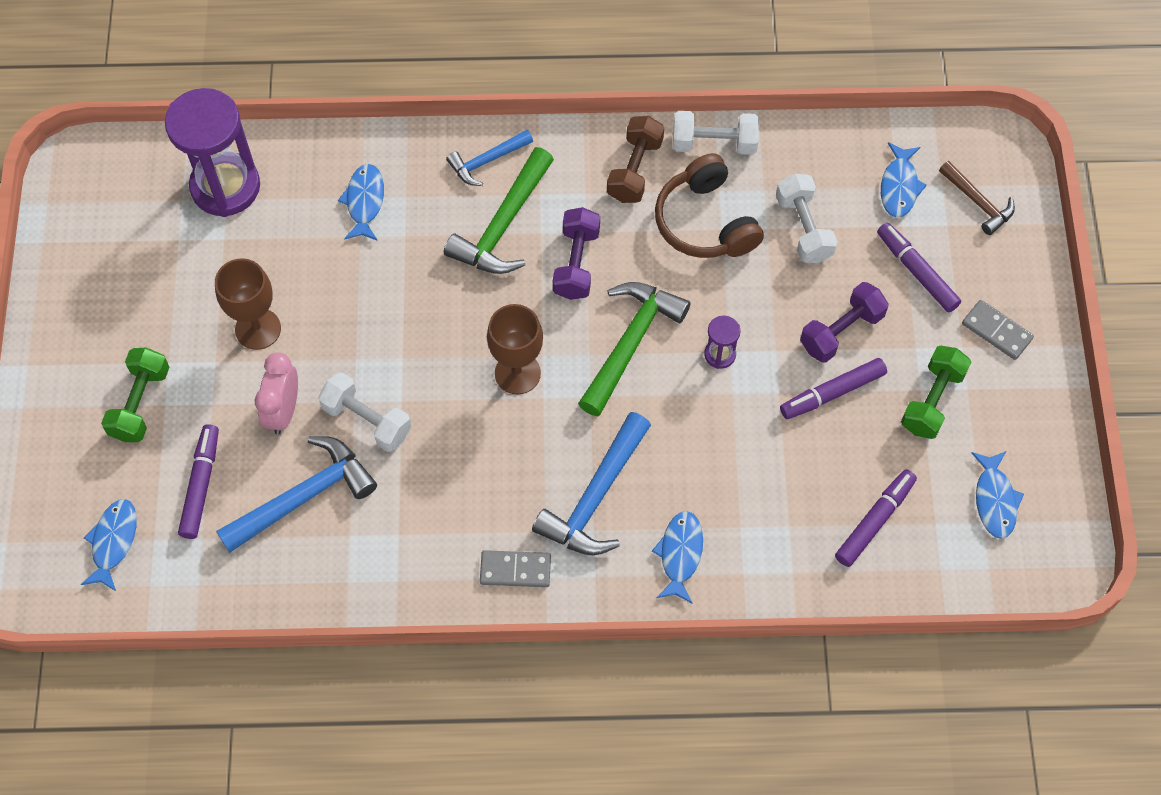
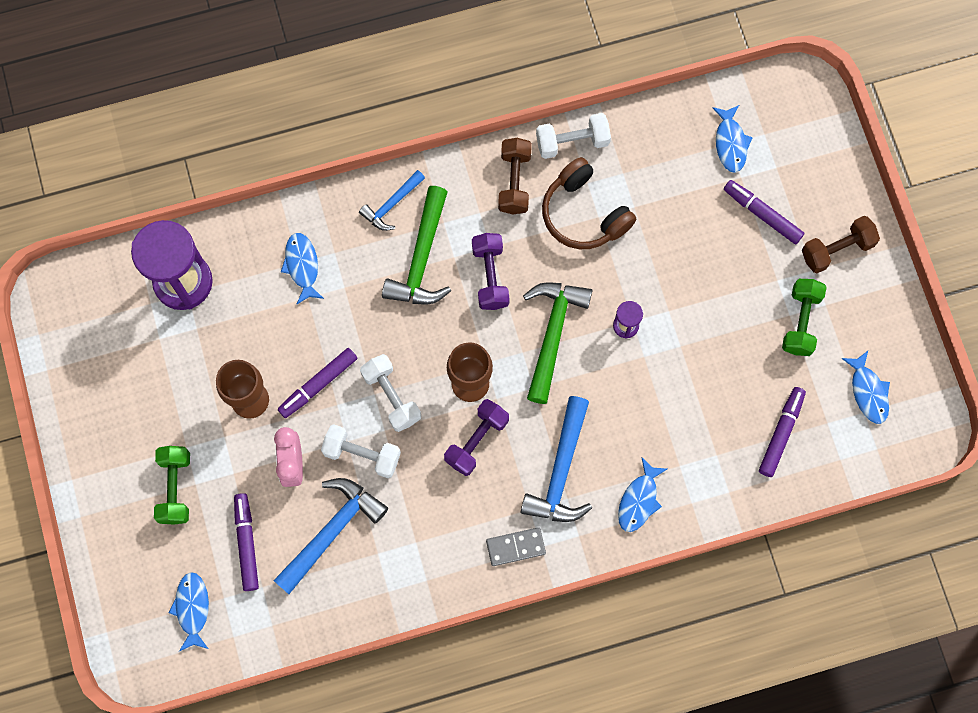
camera: 15 degrees left, 10 degrees up
blue fish [652,511,703,604] -> blue fish turned 150 degrees counterclockwise [618,457,667,532]
white dumbbell [776,174,838,263] -> white dumbbell moved to [360,354,421,432]
purple marker [780,358,887,419] -> purple marker moved to [278,348,357,418]
purple dumbbell [800,282,889,363] -> purple dumbbell moved to [444,399,509,476]
brown hammer [939,161,1015,235] -> none
grey domino [962,300,1034,360] -> brown dumbbell [802,216,880,273]

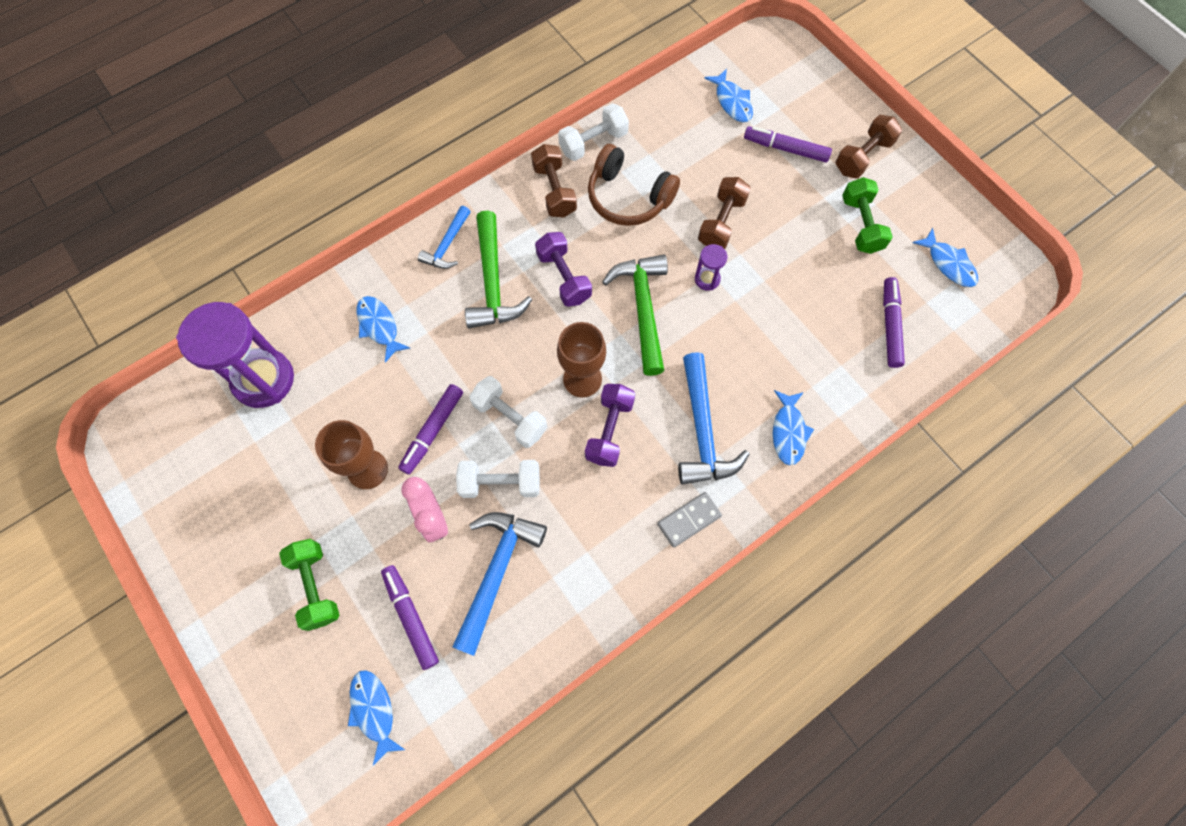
camera: 20 degrees left, 5 degrees down
none -> brown dumbbell [698,177,751,249]

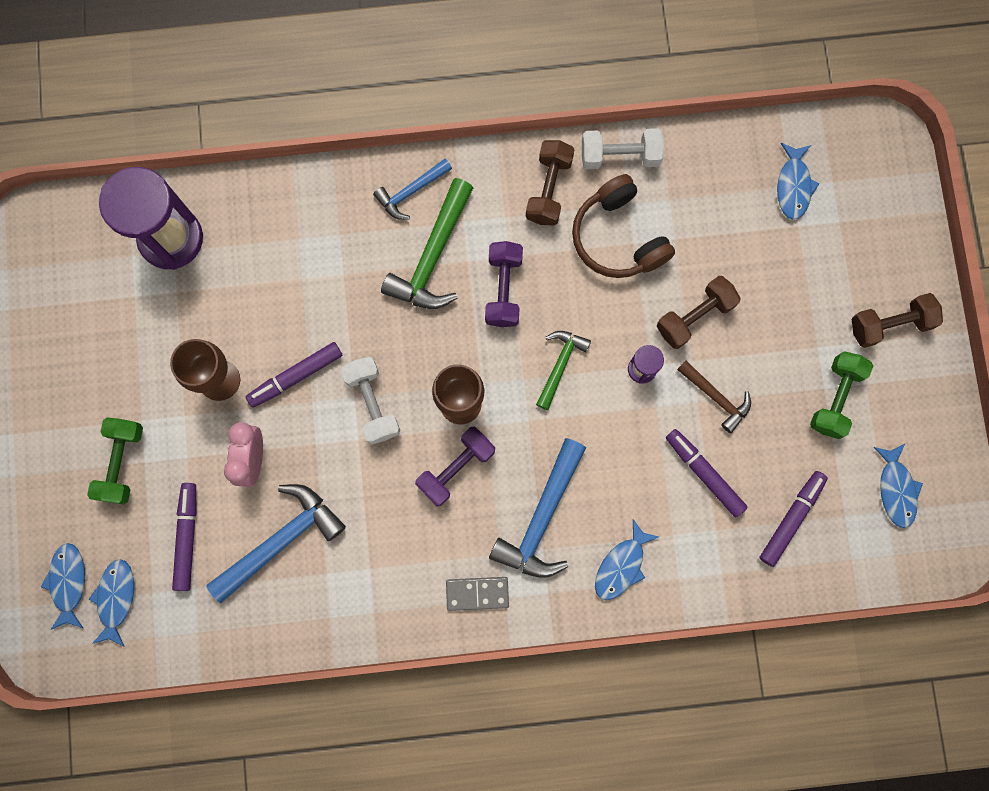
camera: 30 degrees right, 10 degrees up
blue fish [357,296,410,362] -> blue fish moved to [41,543,85,630]
white dumbbell [456,460,540,498] -> none
green hammer [602,255,668,376] -> green hammer [536,331,591,410], size x0.59
purple marker [744,126,832,162] -> purple marker moved to [666,429,748,518]
none -> brown hammer [677,360,751,433]

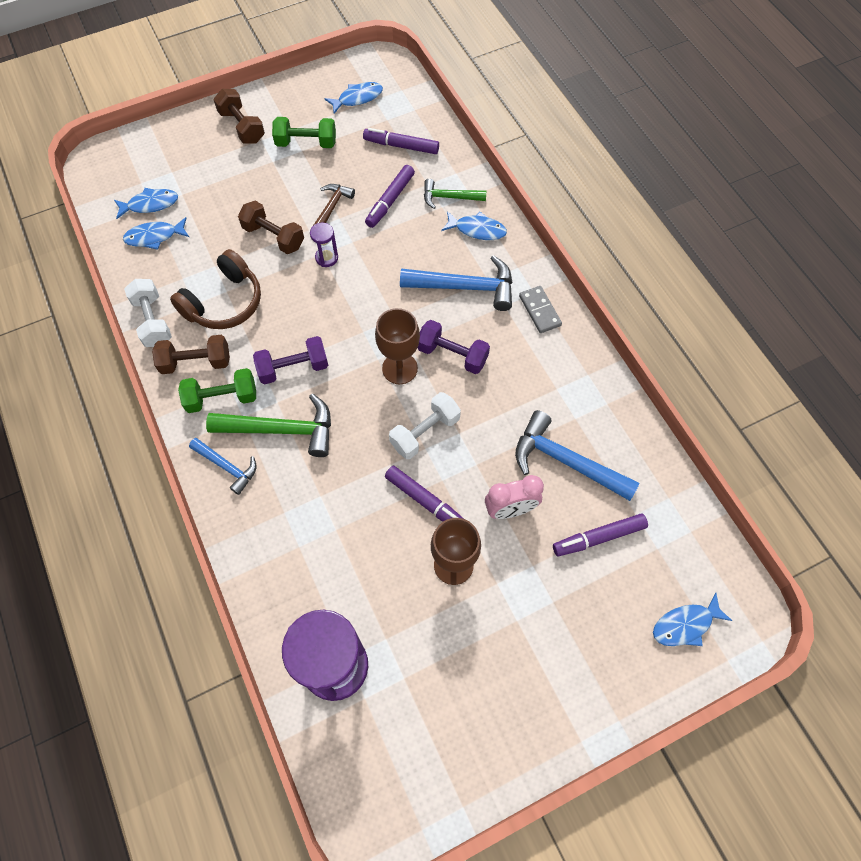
camera: 110 degrees left, 15 degrees down
green dumbbell [87,418,143,504] -> green dumbbell moved to [178,368,256,413]
blue fish [88,559,134,647] -> blue fish moved to [123,217,189,250]
green hammer [536,331,591,410] -> green hammer moved to [424,179,486,209]

